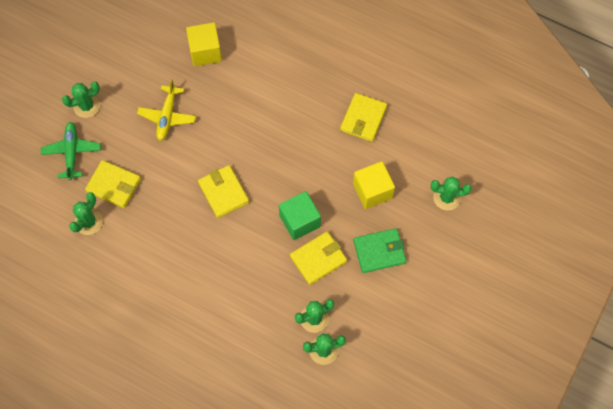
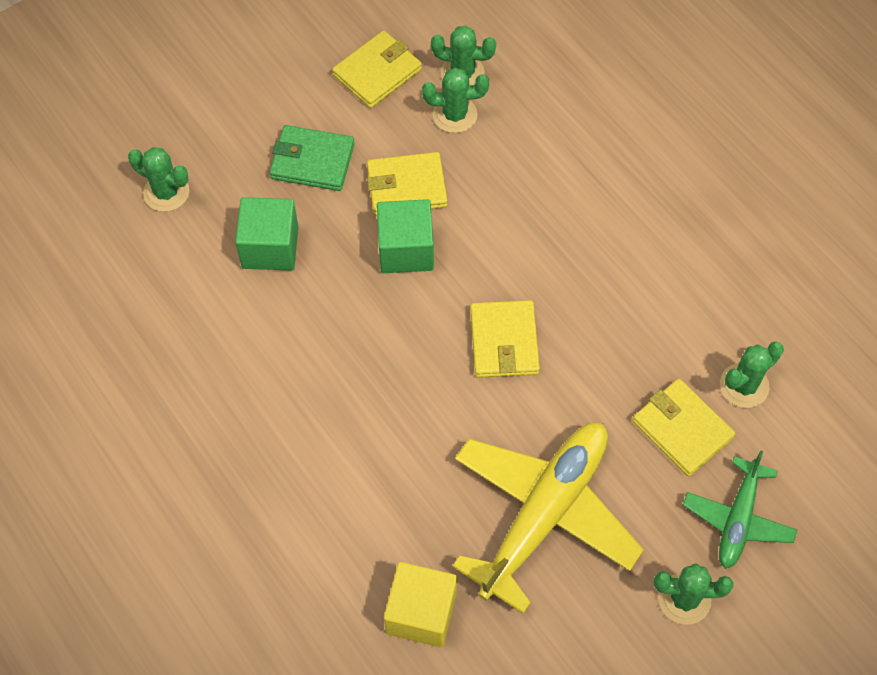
camera: 155 degrees left, 5 degrees down
yellow plane [137,79,196,141] -> yellow plane [452,422,644,614], size x1.82
yellow wallet [340,93,387,142] -> yellow wallet moved to [332,31,422,108]
yellow cube [353,161,395,209] -> green cube [235,197,298,270]

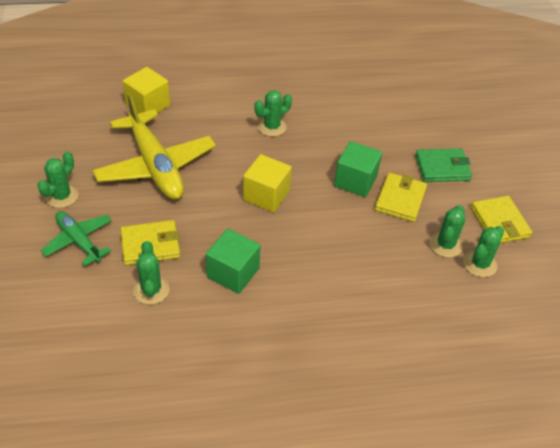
camera: 115 degrees right, 15 degrees down
green cactus [128,147,189,212] -> green cactus moved to [254,90,292,137]
green cube [235,197,298,270] -> green cube moved to [206,229,260,294]
green wallet [269,125,355,191] -> green wallet turned 45 degrees clockwise [415,149,472,182]
yellow wallet [470,300,540,378] -> yellow cube [243,154,292,212]

